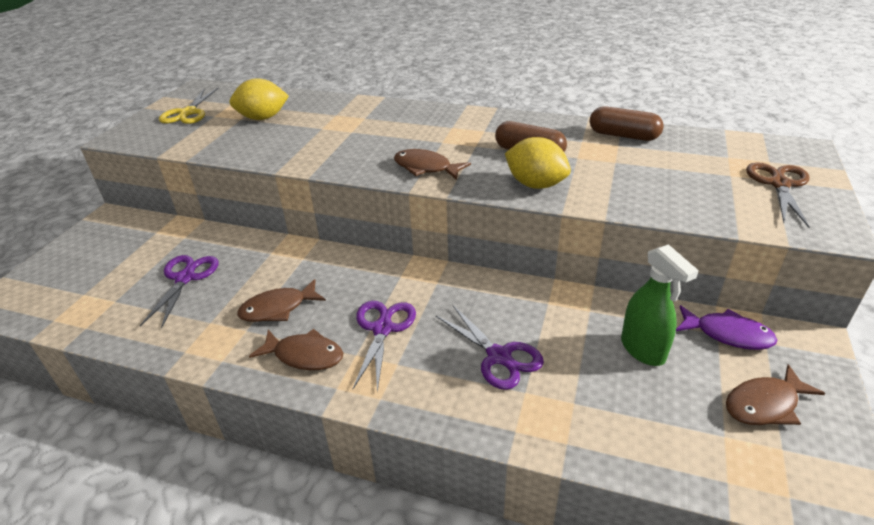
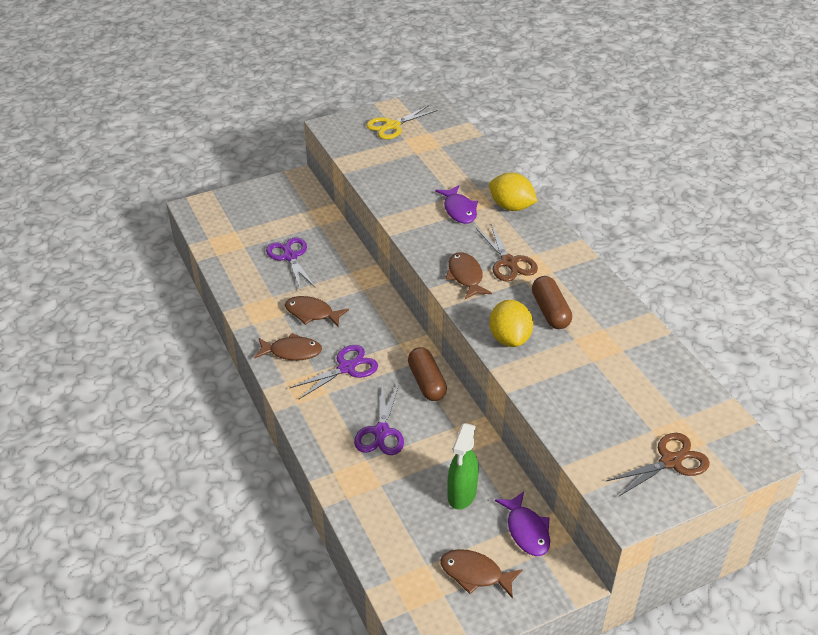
camera: 45 degrees right, 5 degrees up
purple scissors [140,255,219,329] -> purple scissors turned 75 degrees counterclockwise [266,237,315,288]
yellow lemon [230,78,289,120] -> yellow lemon moved to [489,173,537,211]
brown fish [249,329,343,370] -> brown fish turned 60 degrees counterclockwise [254,333,322,360]
brown capsule [590,106,664,141] -> brown capsule moved to [408,347,447,401]
none -> purple fish [435,185,478,224]
none -> brown scissors [476,224,538,281]

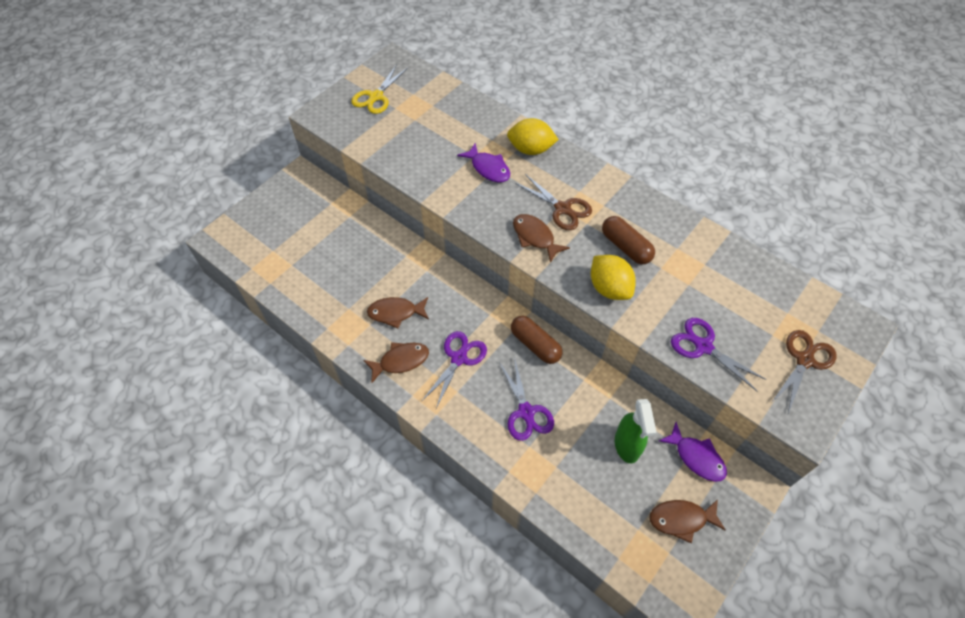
camera: 25 degrees left, 15 degrees up
purple scissors [266,237,315,288] -> purple scissors moved to [671,318,767,392]

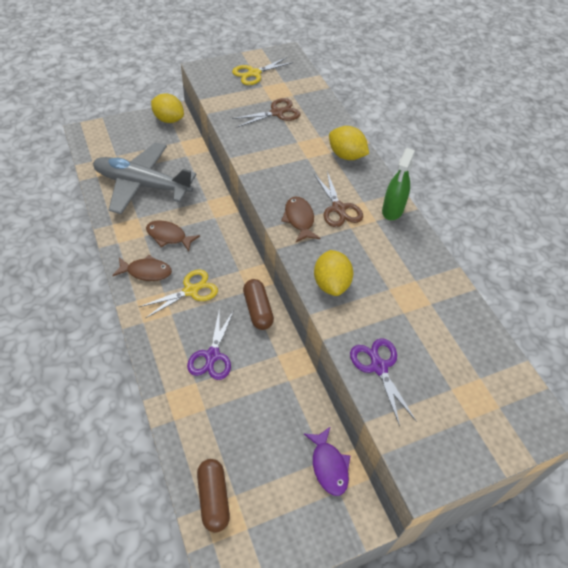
camera: 25 degrees right, 5 degrees down
purple scissors [421,331,487,408] -> yellow scissors [139,269,218,319]
purple fish [457,143,510,182] -> none
brown capsule [602,216,655,265] -> brown capsule moved to [197,459,230,533]
green spray bottle [615,399,657,463] -> green spray bottle moved to [382,148,415,220]
brown fish [650,499,726,543] -> none
brown scissors [771,330,836,414] -> brown scissors moved to [232,98,300,127]
none -> grey plane [93,142,197,214]
none -> yellow lemon [151,93,184,123]

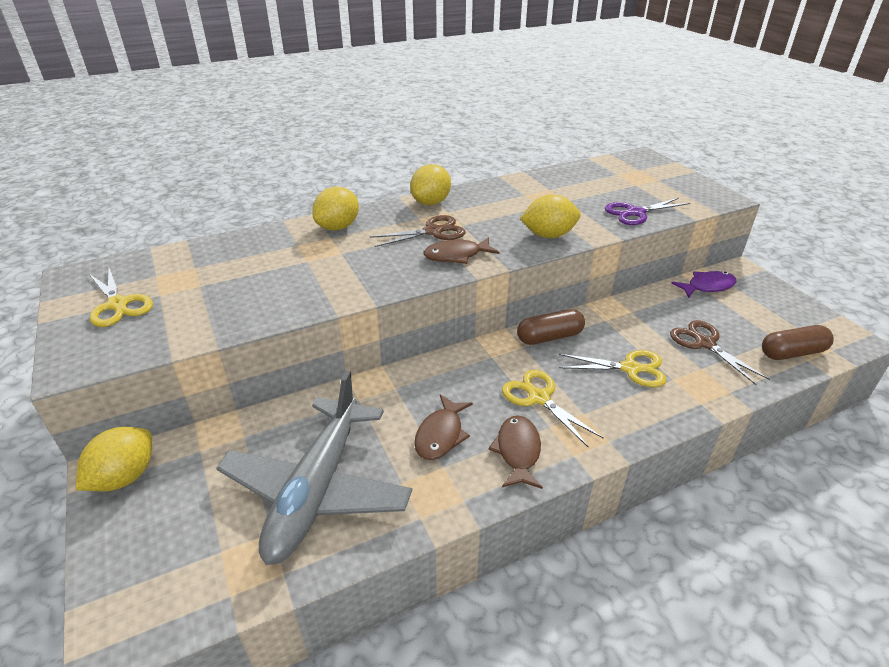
camera: 90 degrees left, 15 degrees down
purple scissors [187,310,234,380] -> yellow scissors [559,350,667,387]
brown scissors [232,98,300,127] -> brown scissors moved to [670,320,770,386]
green spray bottle [382,148,415,220] -> yellow lemon [410,164,451,205]

